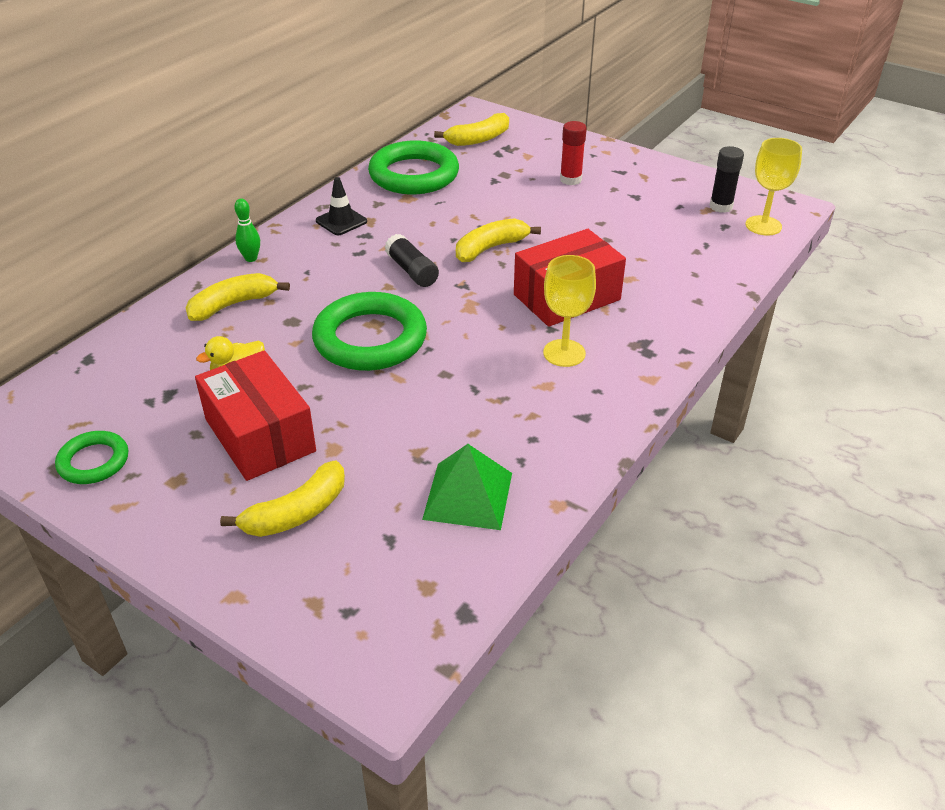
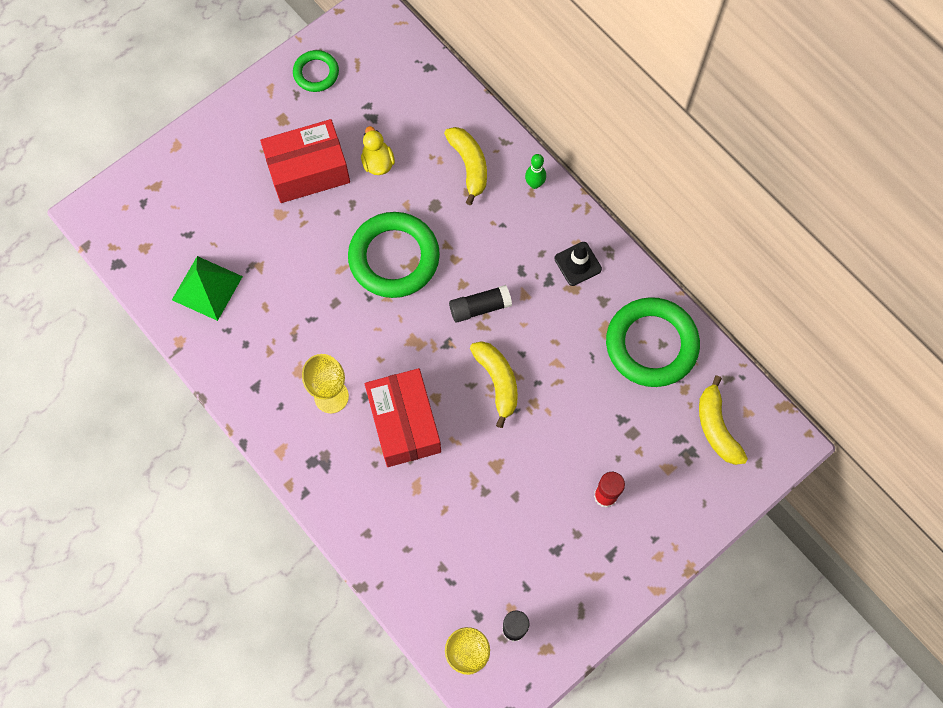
camera: 105 degrees right, 30 degrees up
yellow banana [220,461,345,537] -> none

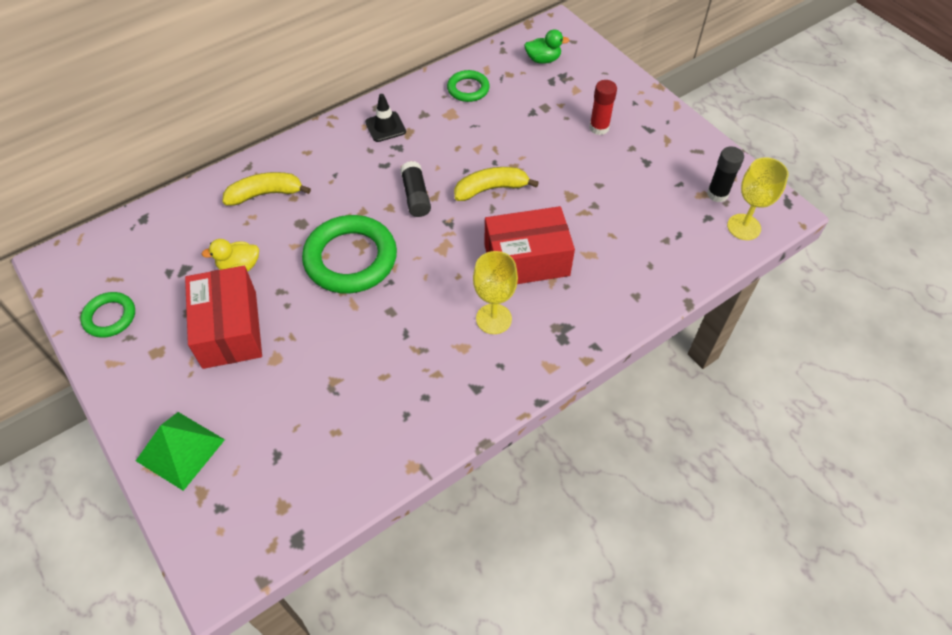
camera: 85 degrees left, 15 degrees down
green pyramid [172,256,243,321] -> green pyramid moved to [136,412,225,491]
green bowling pin [525,154,546,189] -> none
green ring [606,297,700,387] -> green ring [447,70,490,102], size x0.53
yellow banana [699,375,748,465] -> green duck [524,29,569,64]

